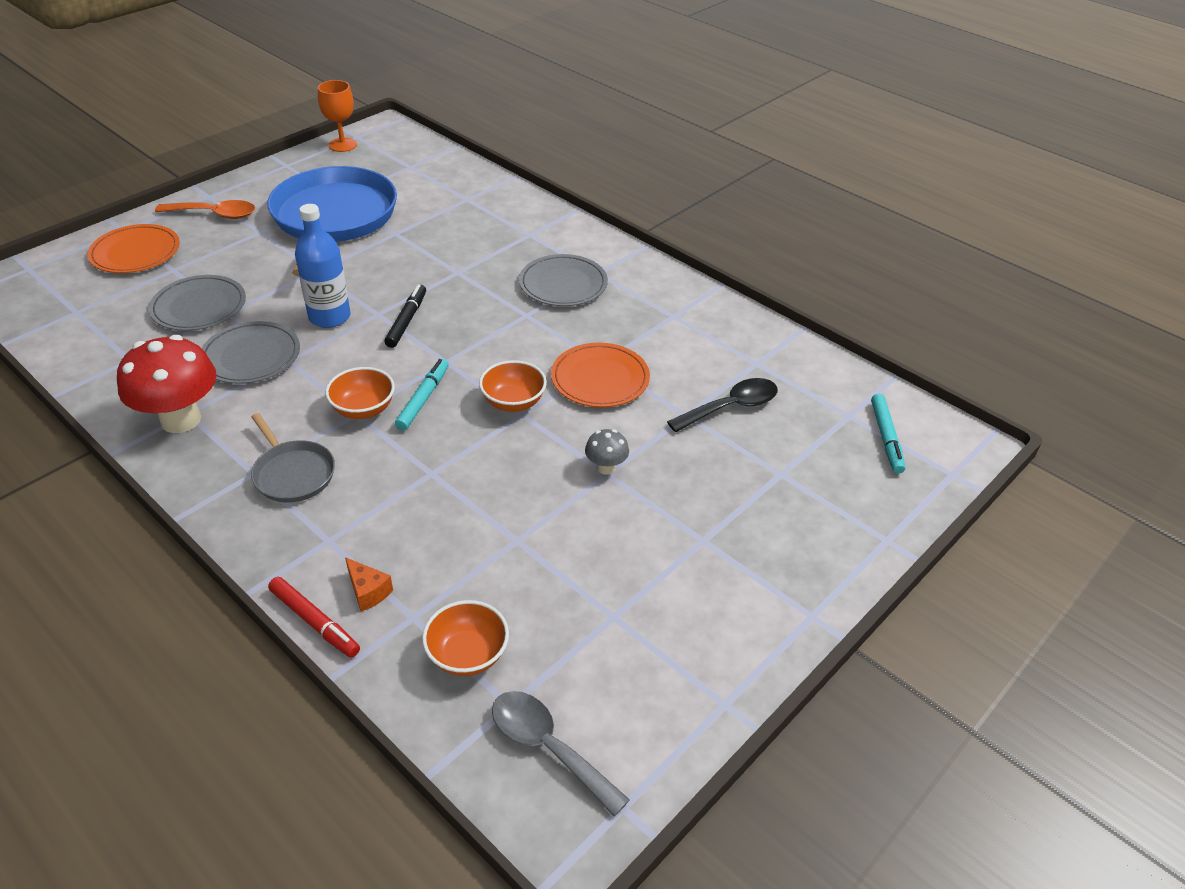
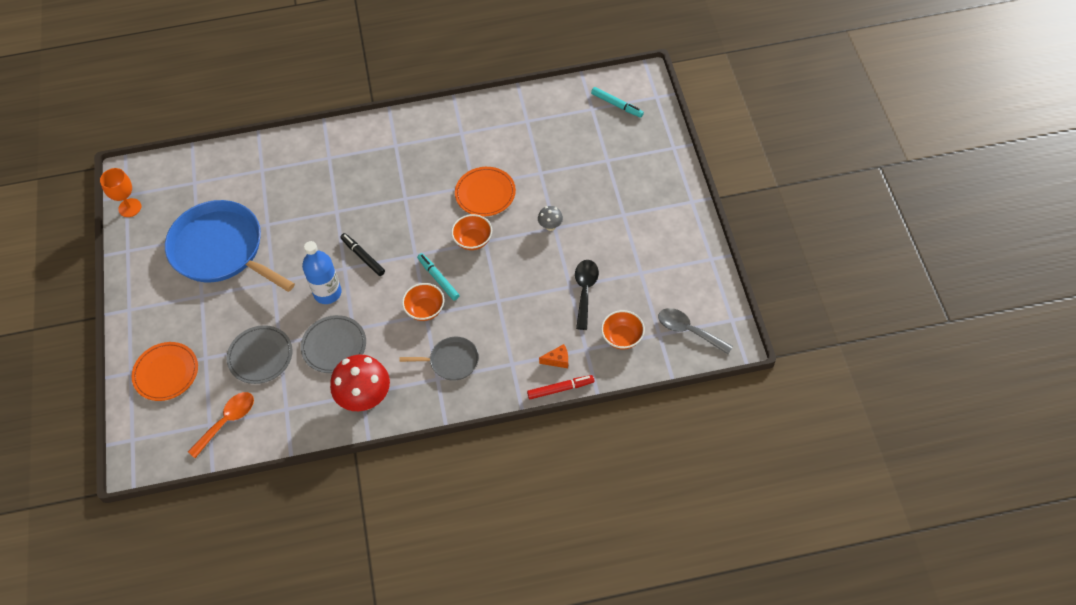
camera: 50 degrees left, 15 degrees up
orange spoon [155,200,255,219] -> orange spoon moved to [188,392,254,458]
grey spoon [492,691,630,816] -> grey spoon turned 45 degrees clockwise [658,308,733,354]
grey plate [519,254,608,306] -> none
black spoon [667,378,778,432] -> black spoon moved to [575,260,599,330]

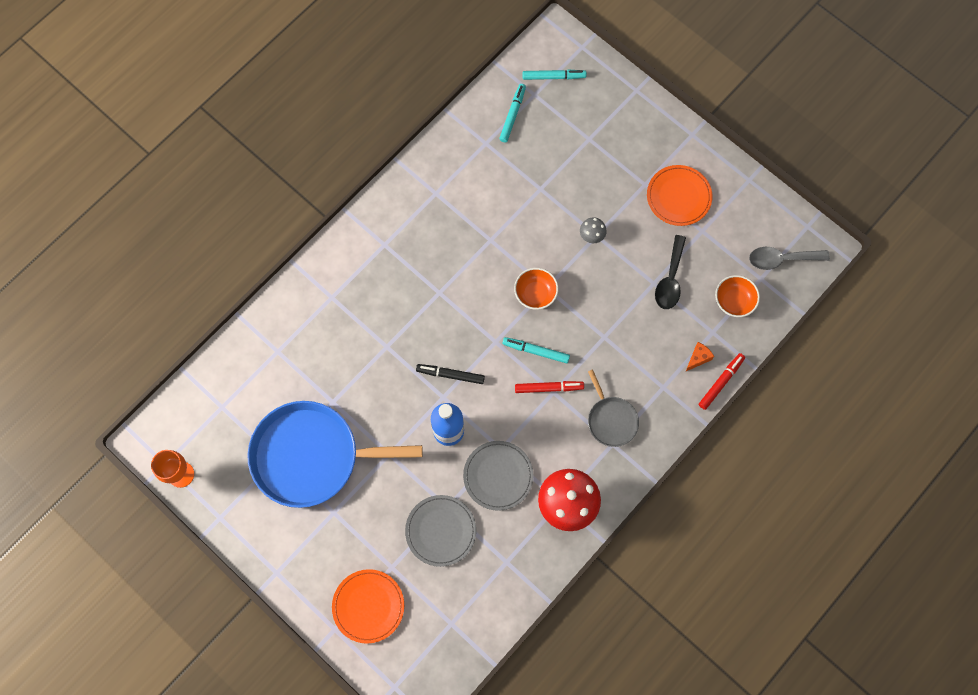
camera: 40 degrees left, 15 degrees up
orange spoon [188,392,254,458] -> none
grey pan [400,337,479,381] -> grey pan turned 105 degrees clockwise [588,369,639,447]
orange bowl [402,283,445,321] -> red marker [515,381,584,393]
orange plate [455,167,516,216] -> orange plate moved to [647,165,712,226]
black spoon [575,260,599,330] -> black spoon turned 135 degrees counterclockwise [655,235,686,309]
none -> turquoise marker [499,84,526,143]

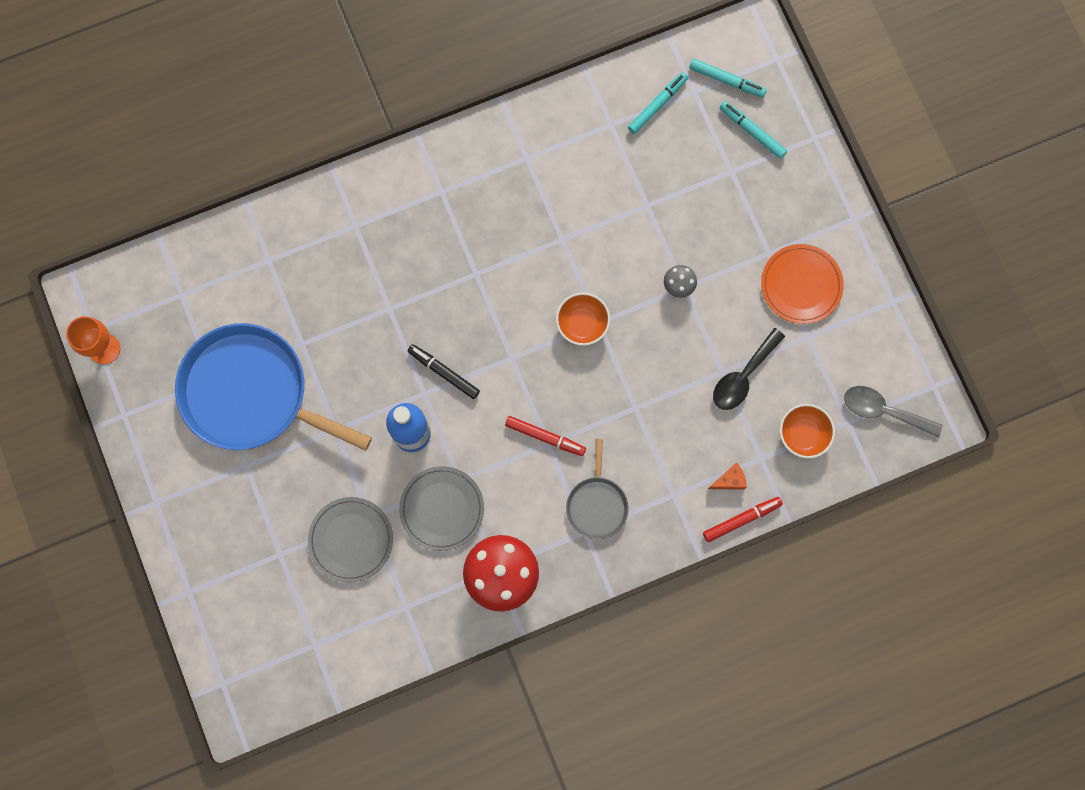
camera: 25 degrees right, 5 degrees up
orange plate [332,569,404,644] -> none
turquoise marker [503,337,570,364] -> turquoise marker moved to [720,101,787,159]

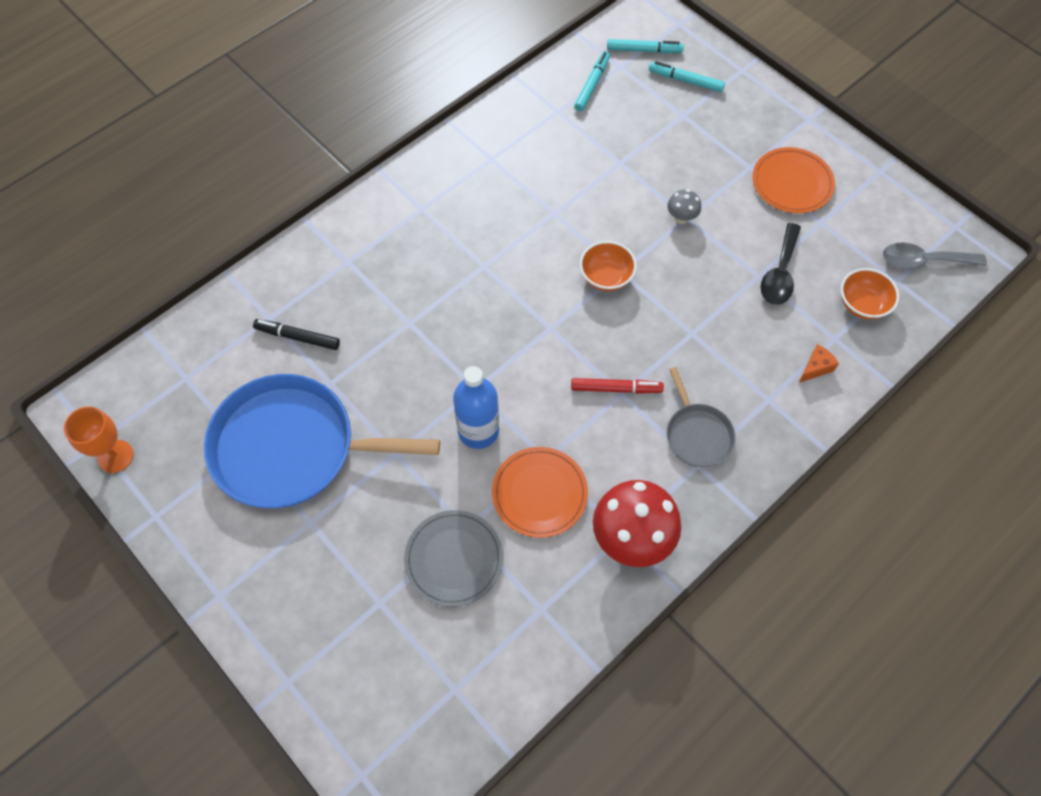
camera: 20 degrees left, 15 degrees down
grey plate [399,466,484,551] -> orange plate [492,447,588,538]
black marker [408,344,480,399] -> black marker moved to [253,319,340,350]
red marker [703,497,783,542] -> none

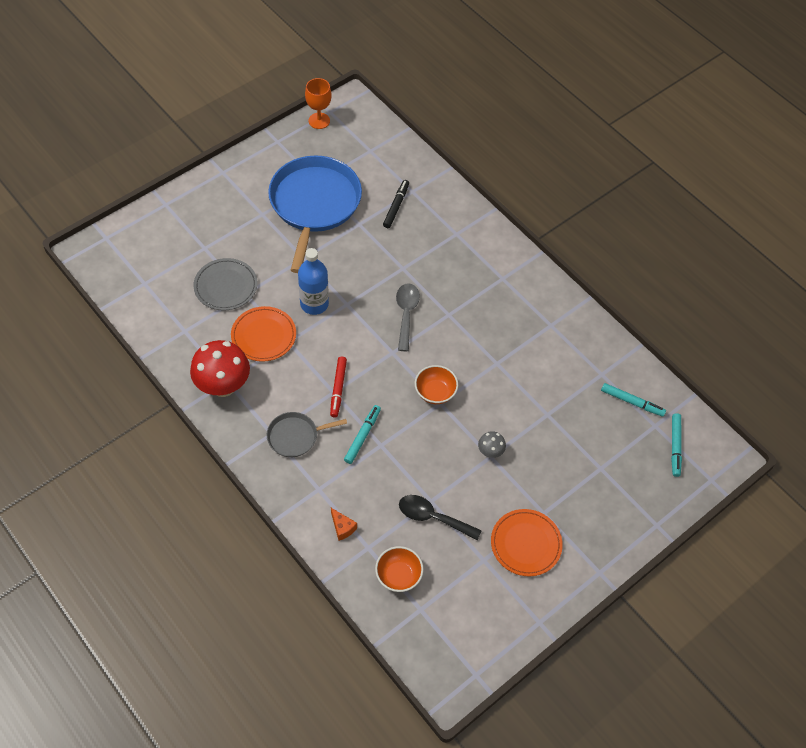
camera: 90 degrees right, 5 degrees down
turquoise marker [649,61,725,92] -> turquoise marker moved to [344,405,381,464]
grey spoon [883,242,987,269] -> grey spoon moved to [396,283,420,351]

